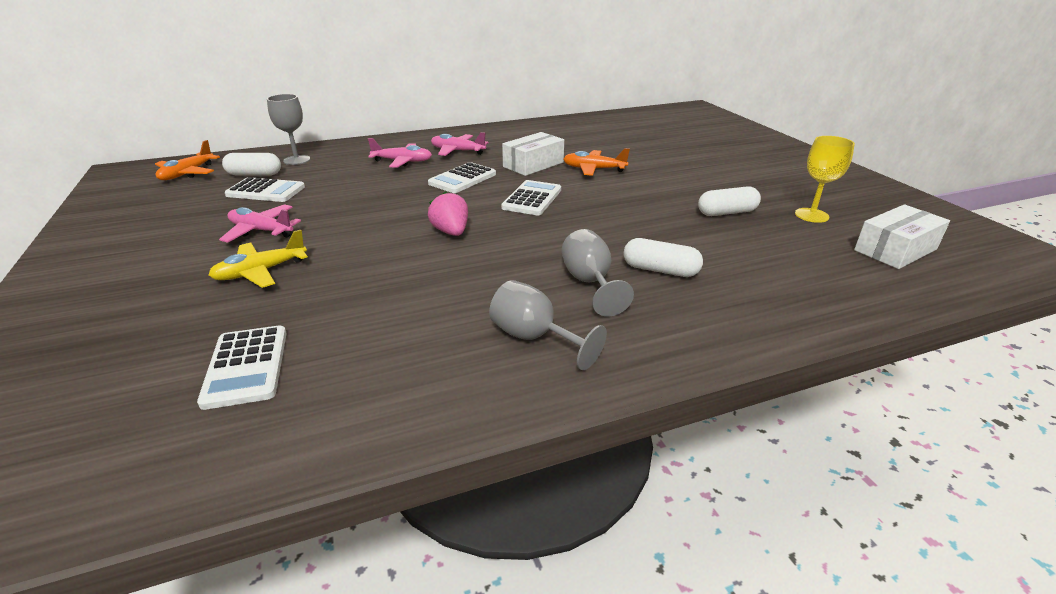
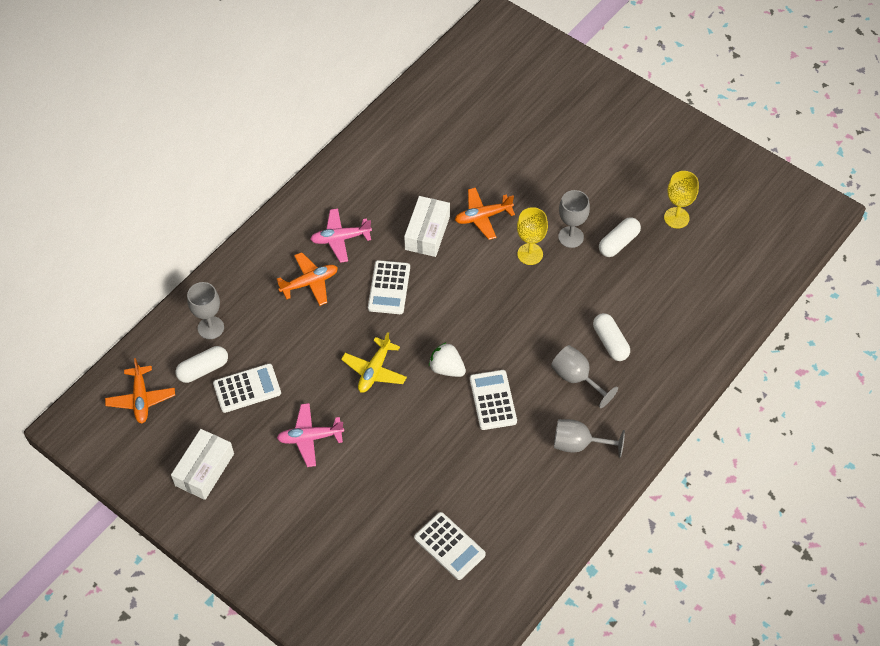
camera: 30 degrees left, 25 degrees up
yellow plane [209,230,308,288] -> yellow plane moved to [341,332,407,393]
pink plane [368,138,432,168] -> orange plane [277,252,338,306]
pink strawberry [428,192,468,236] -> white strawberry [429,342,466,377]
white calculator [501,180,561,215] -> white calculator moved to [470,370,517,430]
white capsule [623,238,703,277] -> white capsule turned 75 degrees clockwise [593,313,630,361]
white box [854,204,950,269] -> white box moved to [171,429,234,500]
none -> yellow goblet [517,207,548,265]
none -> grey goblet [558,190,590,248]

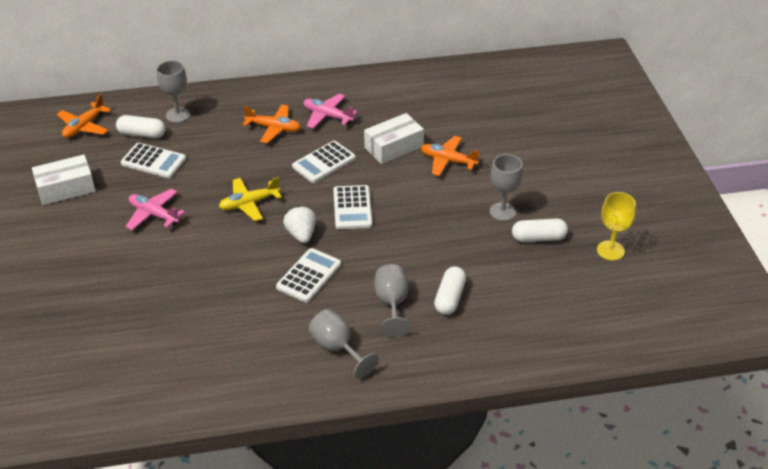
camera: 40 degrees right, 15 degrees down
white calculator [414,512,486,580] -> white calculator moved to [333,185,372,229]
yellow goblet [517,207,548,265] -> none

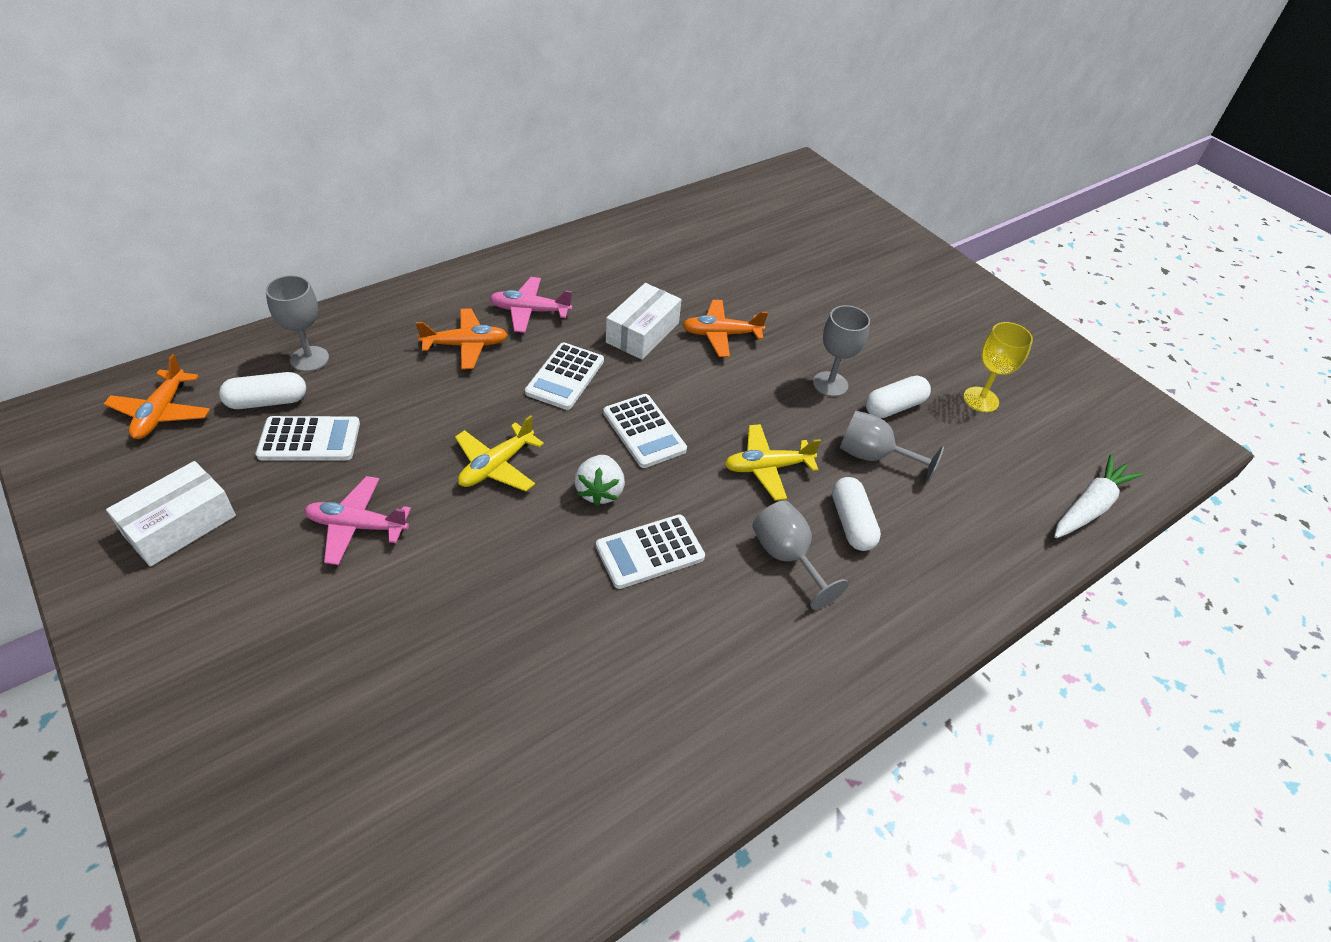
camera: 30 degrees left, 5 degrees up
white calculator [276,248,341,302] -> white calculator turned 120 degrees counterclockwise [596,514,705,589]
white strawberry [283,206,316,243] -> white strawberry turned 135 degrees counterclockwise [574,455,625,506]
grey goblet [309,309,378,379] -> grey goblet moved to [840,411,944,483]
none -> yellow plane [725,424,821,501]
none -> white carrot [1054,454,1143,538]

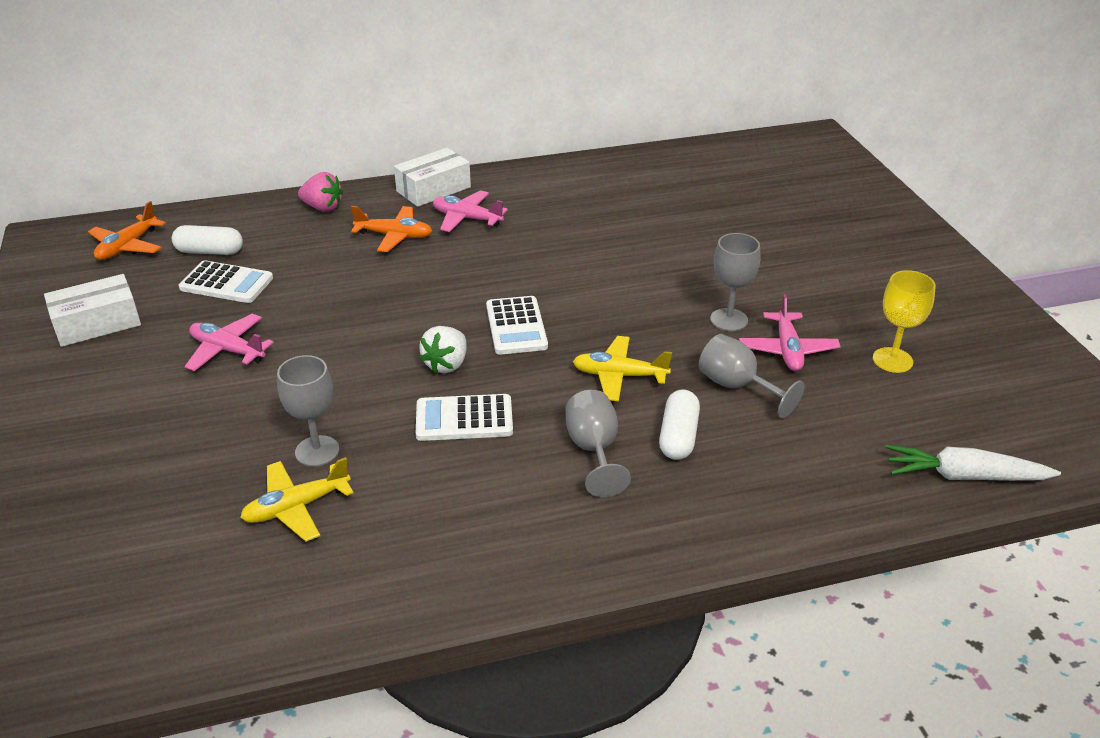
camera: 25 degrees right, 10 degrees down
grey goblet [266,275,329,372] -> grey goblet moved to [277,355,339,467]
yellow plane [455,415,544,492] -> yellow plane moved to [240,457,354,542]
white calculator [525,342,604,410] -> none
white box [606,283,682,360] -> white box moved to [394,148,471,207]
orange plane [682,300,768,357] -> none
white capsule [866,376,931,418] -> pink plane [739,294,841,371]
white carrot [1054,454,1143,538] -> white carrot turned 150 degrees counterclockwise [885,445,1061,481]
none -> pink strawberry [298,172,343,212]

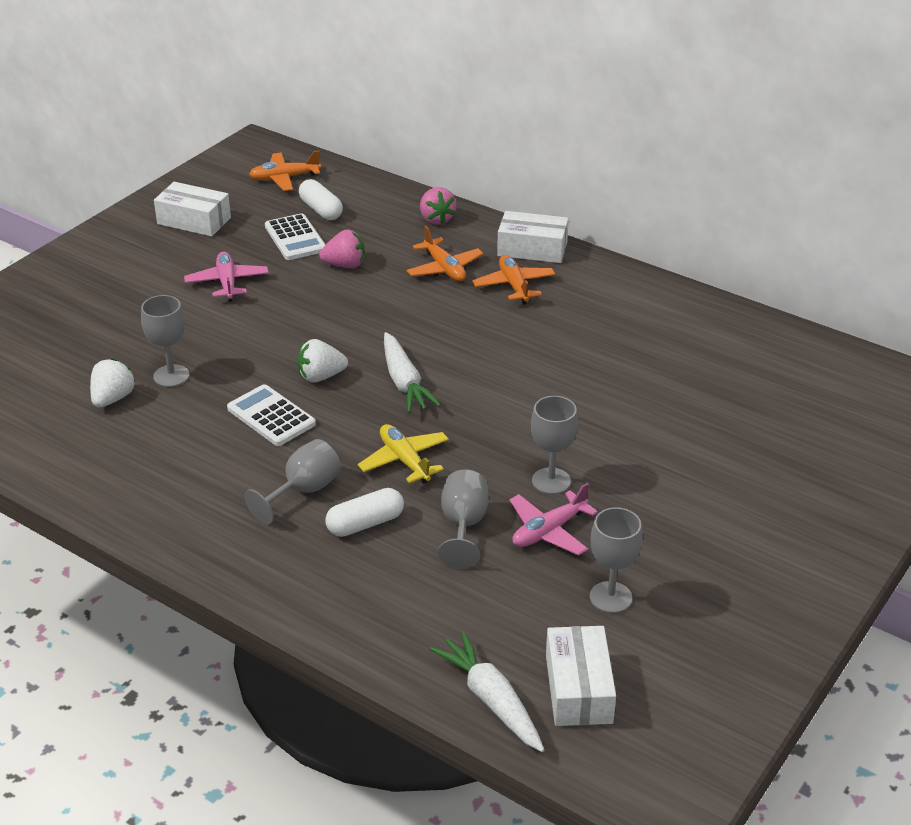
camera: 50 degrees right, 0 degrees up
yellow plane [240,457,354,542] -> white strawberry [90,358,136,407]
pink plane [433,190,508,232] -> orange plane [472,255,555,304]
white calculator [486,296,548,355] -> white carrot [384,332,441,413]
yellow goblet [873,270,936,373] -> grey goblet [590,507,642,613]
none -> pink strawberry [319,229,365,268]
none -> white box [546,626,616,726]

